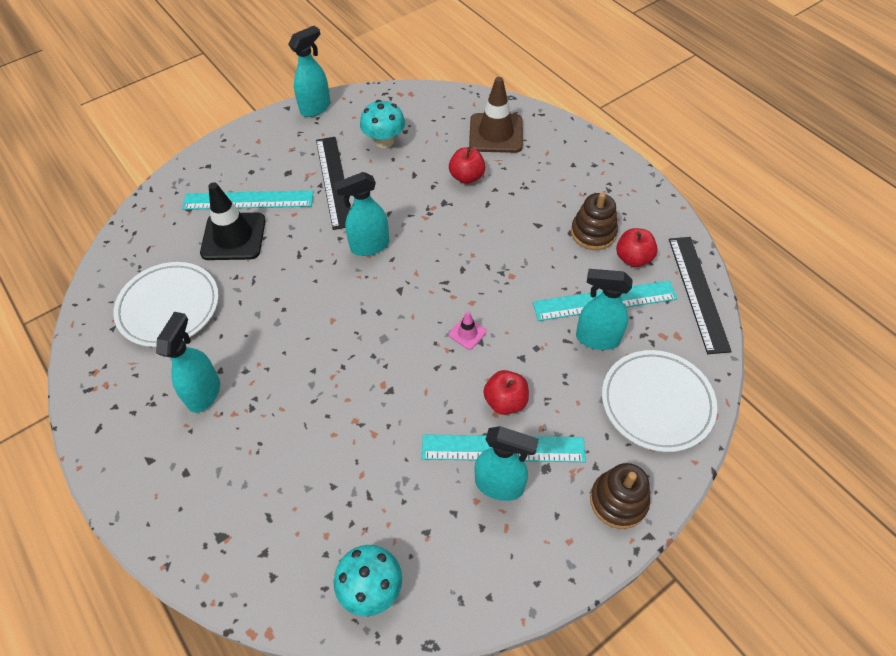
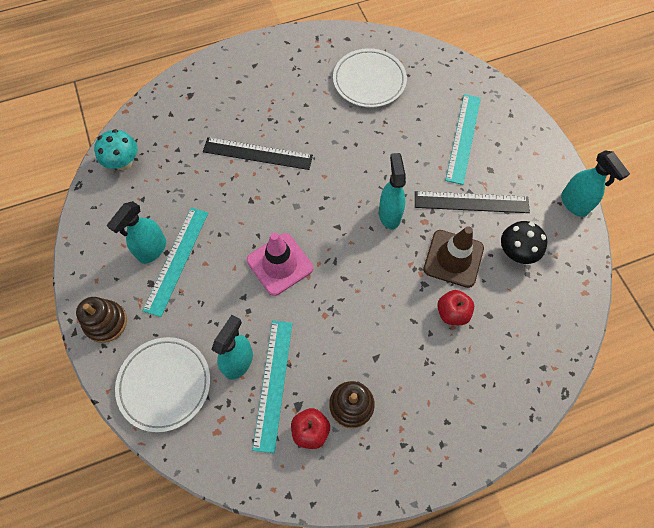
camera: 105 degrees right, 10 degrees up
turquoise spray bottle [156,312,220,413] -> none
black traffic cone [200,182,266,260] -> none
turquoise mushroom [360,100,405,148] -> black mushroom [501,221,547,264]
pink traffic cone [449,311,487,350] -> pink traffic cone [247,233,313,296], size x2.18
brown traffic cone [469,77,523,153] -> brown traffic cone moved to [423,226,484,288]
red apple [483,370,529,415] -> none
black ruler [669,237,732,354] -> black ruler moved to [203,137,313,170]

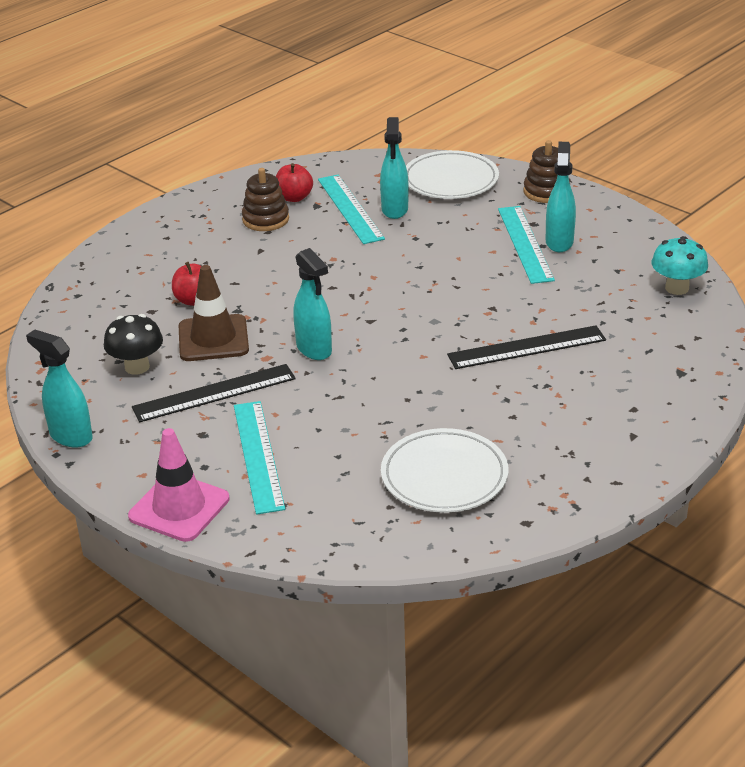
camera: 155 degrees right, 30 degrees down
pink traffic cone [247,233,313,296] -> pink traffic cone moved to [128,428,229,542]

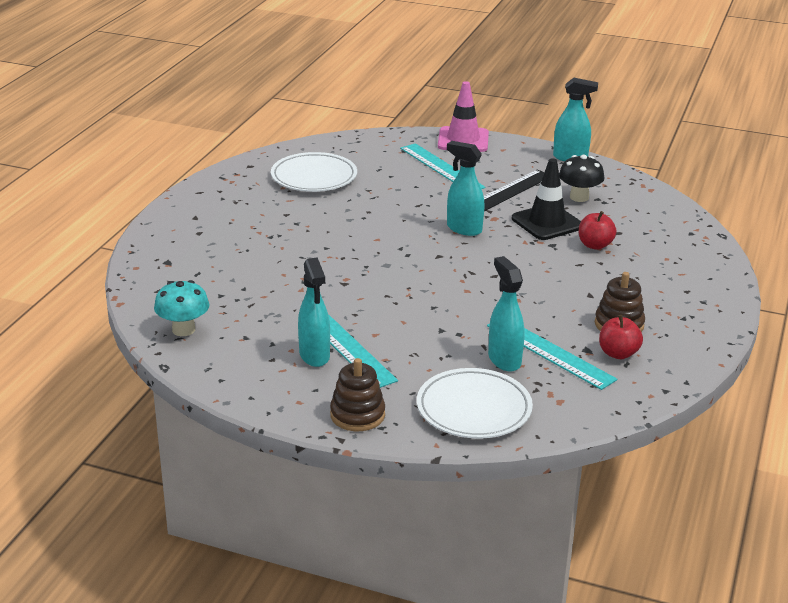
camera: 155 degrees right, 5 degrees down
brown traffic cone [179,265,249,361] -> black traffic cone [512,158,581,240]
black ruler [447,325,606,369] -> none

